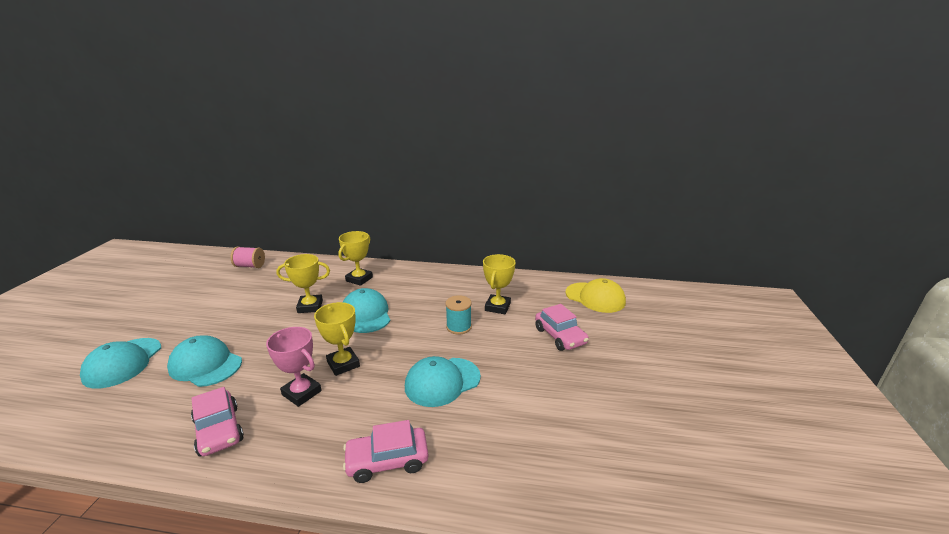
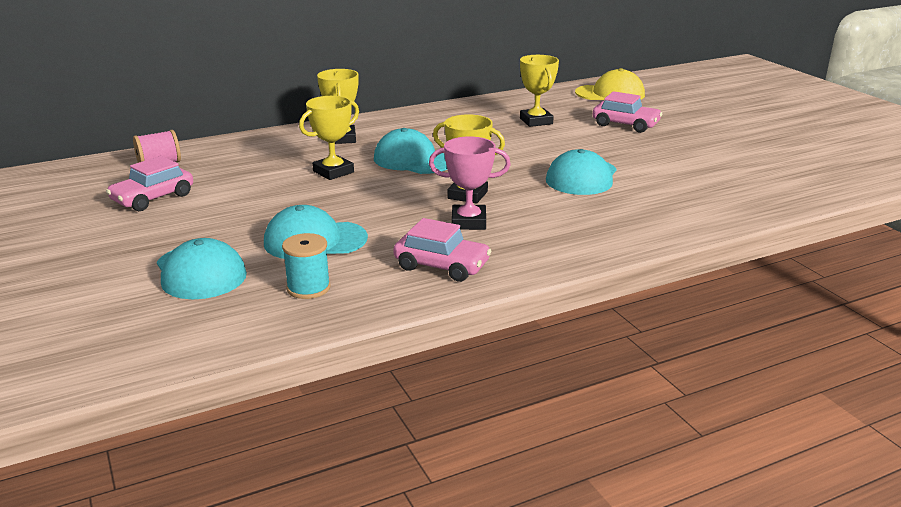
camera: 35 degrees left, 0 degrees up
pink car [343,420,428,483] -> pink car moved to [106,156,193,211]
turquoise spool [445,295,472,335] -> turquoise spool moved to [282,233,331,299]

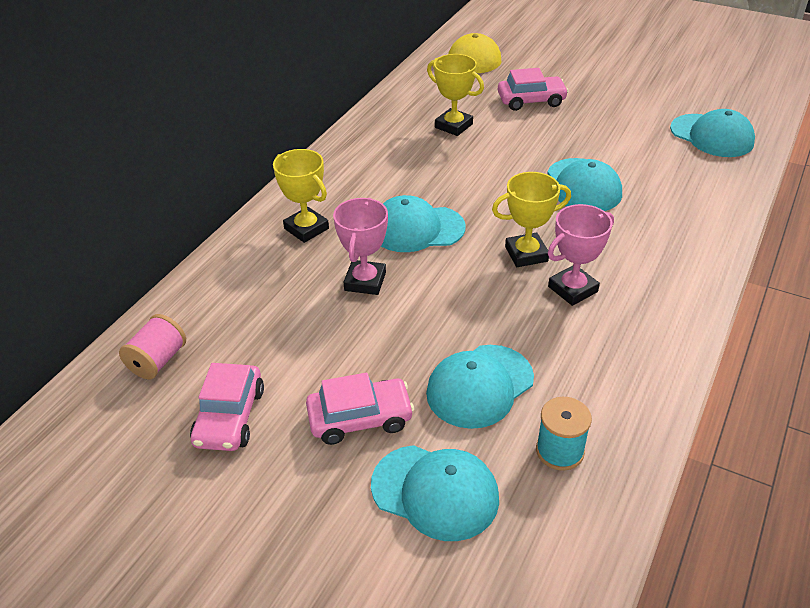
camera: 35 degrees left, 15 degrees up
yellow trophy [299,96,359,180] -> pink trophy [333,198,388,295]
pink car [393,218,491,282] -> pink car moved to [306,373,414,445]
none -> turquoise cap [670,109,755,157]

